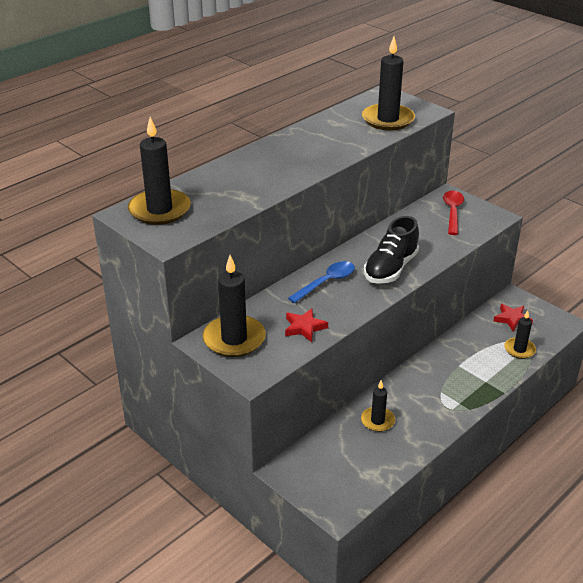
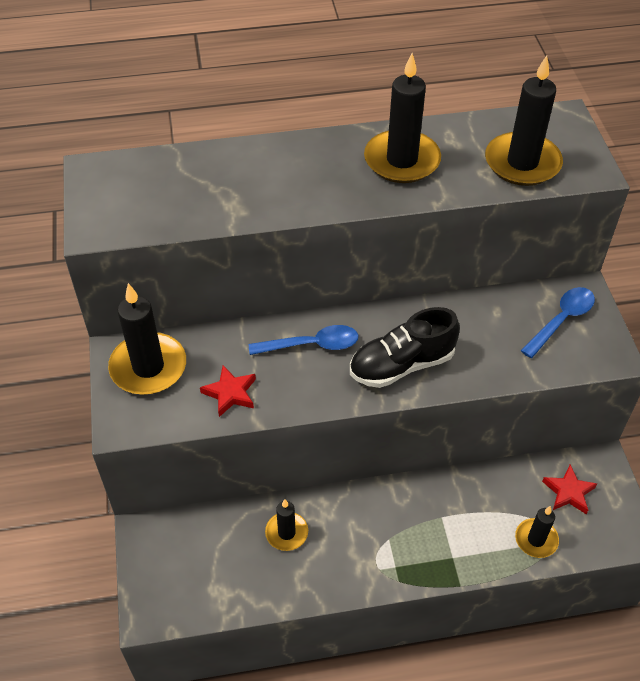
camera: 35 degrees right, 15 degrees up
black candle [128,117,191,225] -> black candle moved to [364,53,441,183]
red spoon [443,191,464,235] -> blue spoon [521,287,595,358]

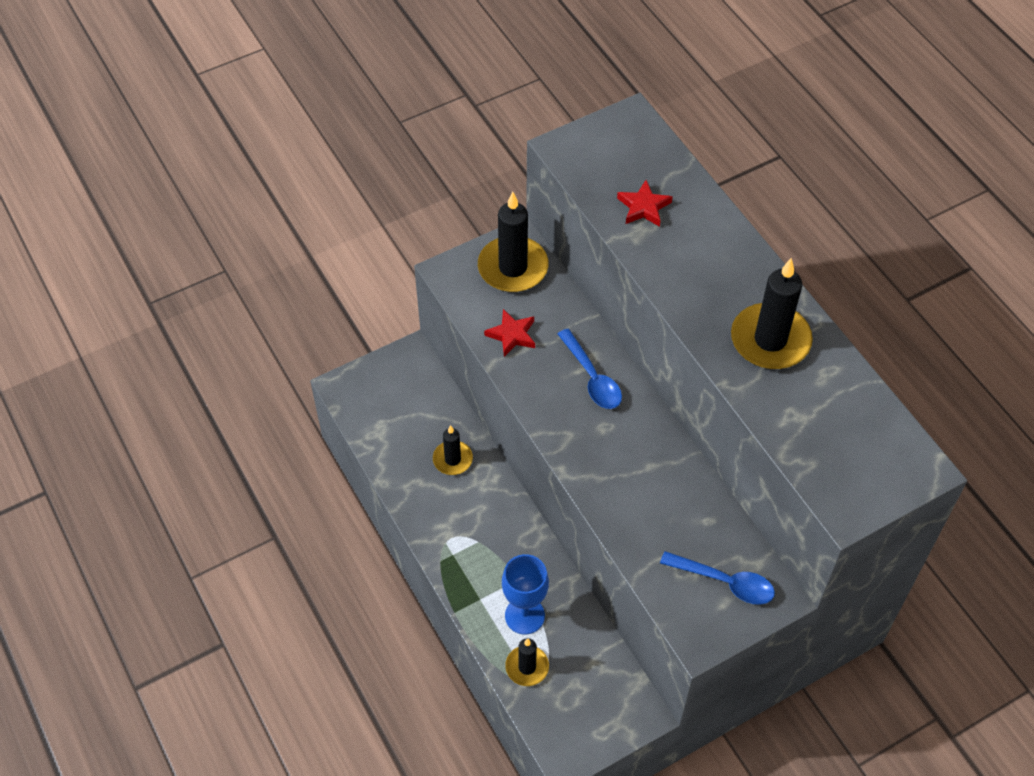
camera: 70 degrees right, 5 degrees up
black shoe [350,307,460,388] -> none
black candle [485,55,563,186] -> none
red star [542,465,597,514] -> red star moved to [617,180,673,227]
none -> blue goblet [502,554,549,635]

